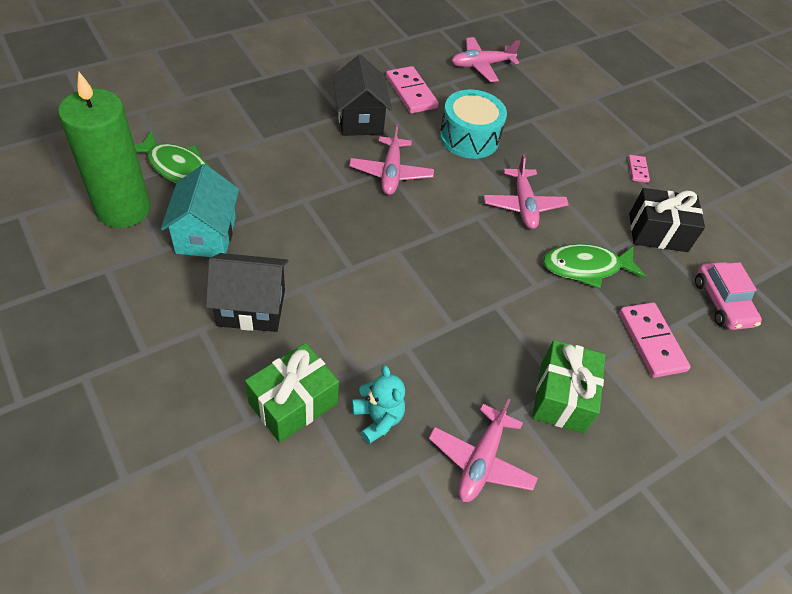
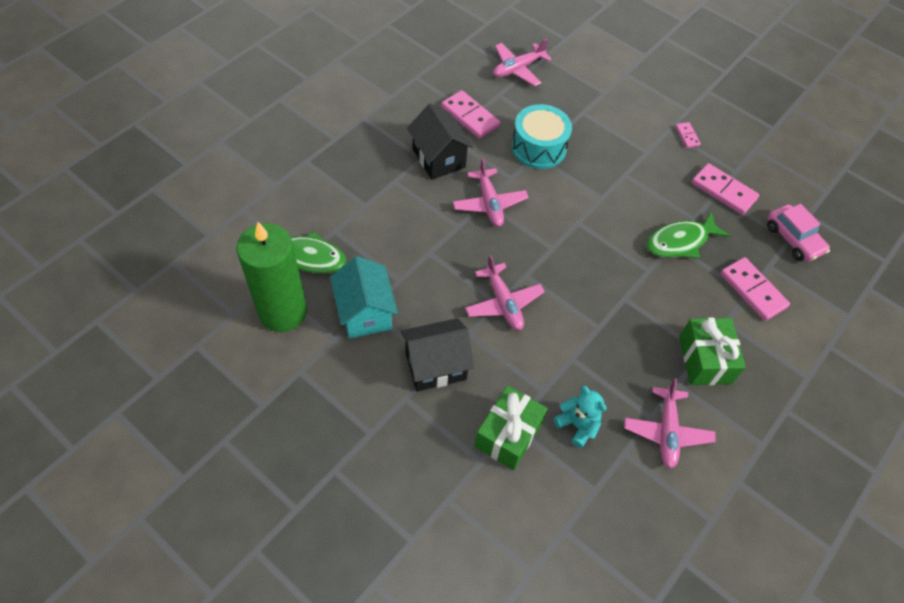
camera: 15 degrees left, 5 degrees up
pink plane [483,154,569,229] -> pink plane moved to [465,255,545,330]
black gift [629,188,705,252] -> pink domino [692,163,759,215]

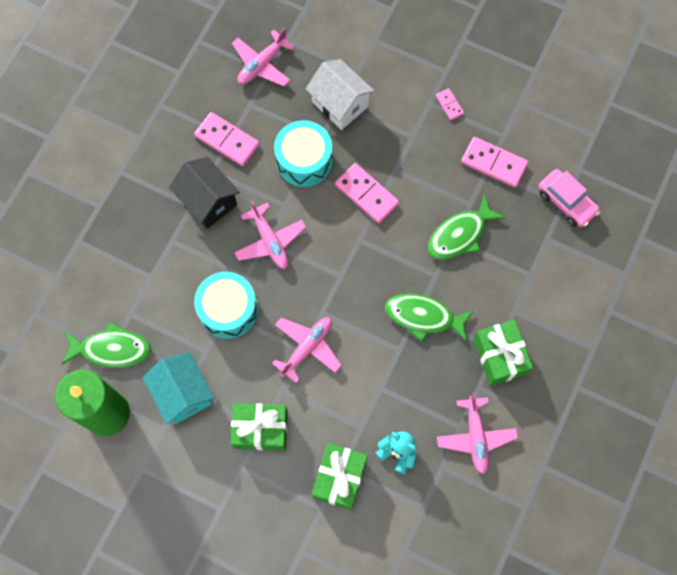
camera: 10 degrees left, 15 degrees up
black house [401,318,474,391] -> green gift [230,403,288,451]
pink plane [465,255,545,330] -> pink plane turned 105 degrees counterclockwise [272,317,342,383]
pink domino [720,257,790,321] -> pink domino moved to [335,163,399,223]
none -> turquoise drum [194,272,258,339]
none -> white house [306,59,375,130]
none -> green fish [385,294,474,342]

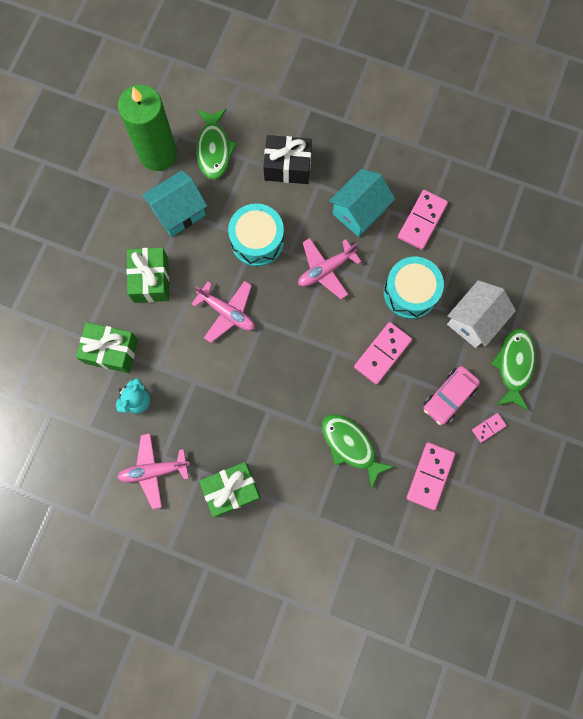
camera: 85 degrees right, 5 degrees up
black house [169,157,240,229] -> turquoise house [329,169,395,237]
pink plane [232,28,295,87] -> none
green fish [385,294,474,342] -> green fish moved to [491,329,536,410]
pink car [539,169,600,227] -> pink car moved to [423,366,480,425]
none -> black gift [263,135,312,184]

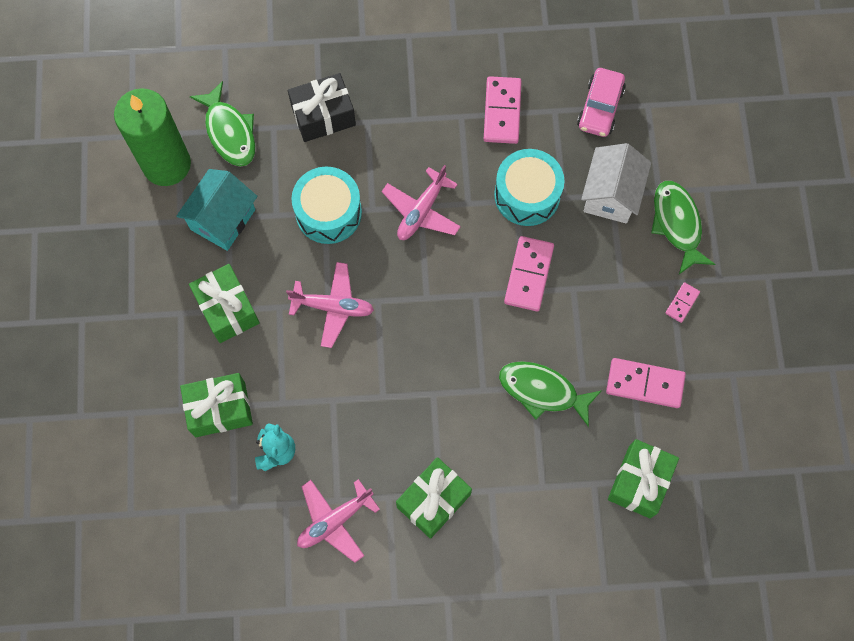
camera: 25 degrees left, 5 degrees down
turquoise house [329,169,395,237] -> none
pink domino [406,442,455,510] -> pink domino turned 75 degrees counterclockwise [606,358,686,408]
pink car [423,366,480,425] -> pink car moved to [577,68,626,137]
none -> green gift [608,439,679,519]

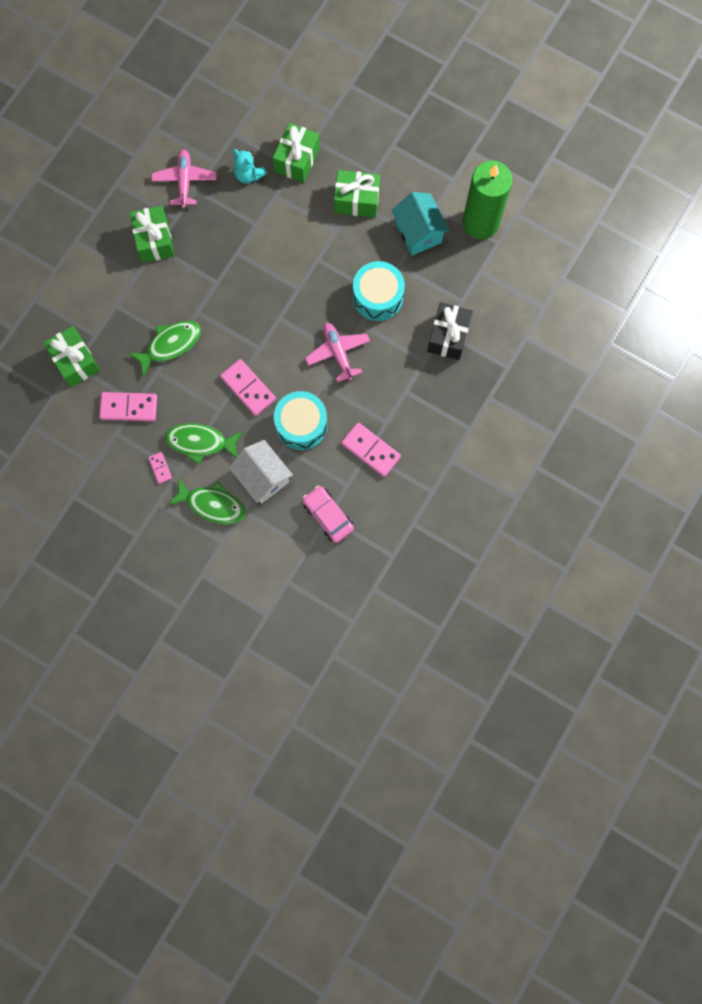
camera: 125 degrees right, 5 degrees up
green fish [190,81,255,167] -> green fish moved to [165,423,243,464]
pink plane [286,262,374,348] -> none
pink domino [606,358,686,408] -> pink domino turned 45 degrees clockwise [99,392,157,421]

